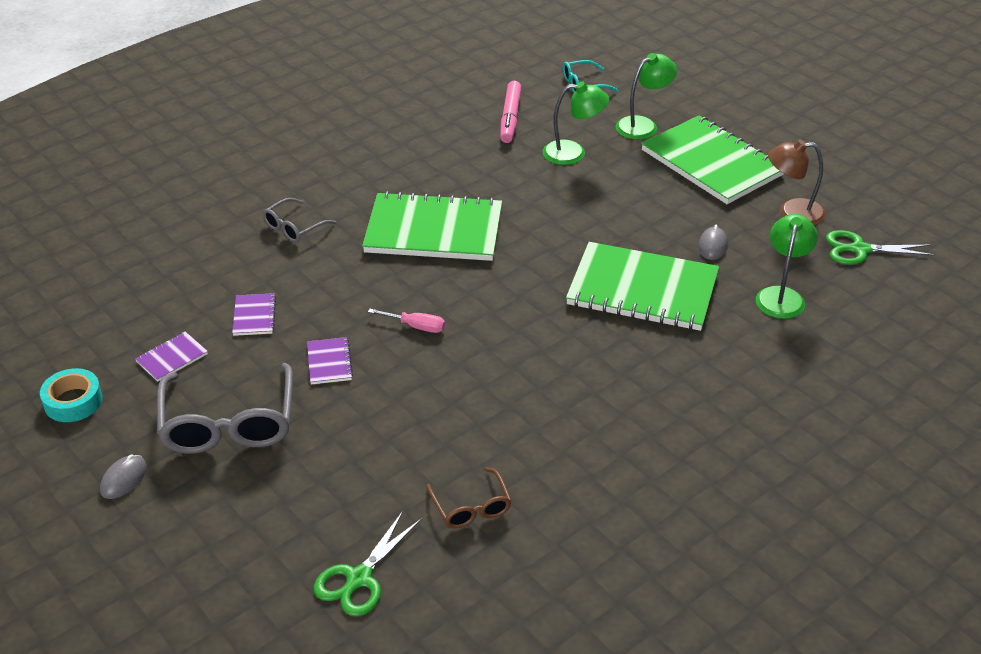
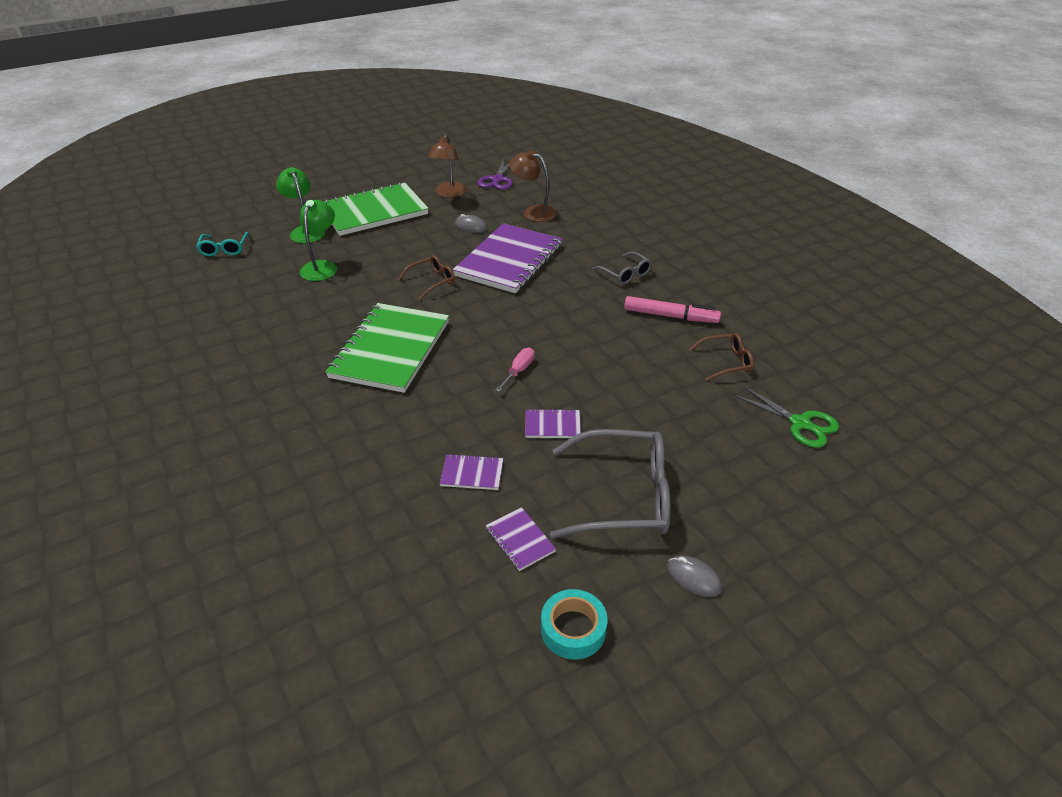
camera: 80 degrees left, 0 degrees up
grey glasses [263,198,336,242] -> grey glasses moved to [592,252,652,285]
pink marker [500,81,521,143] -> pink marker moved to [624,296,721,323]
green notebook [566,242,719,331] -> purple notebook [453,223,562,293]
green lamp [756,214,818,319] -> brown lamp [509,150,557,222]
green scissors [826,230,935,265] -> purple scissors [477,158,513,190]
none -> brown glasses [398,255,455,300]

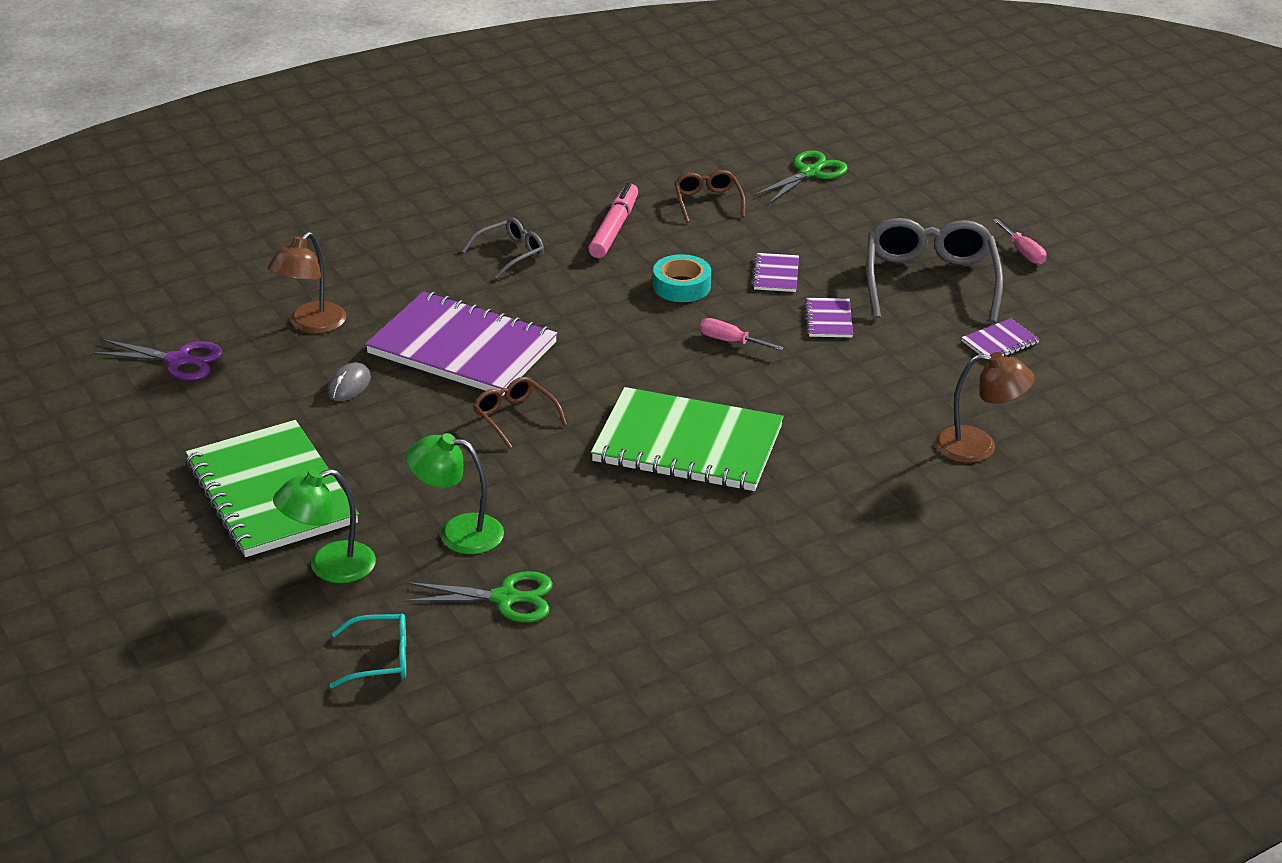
camera: 90 degrees left, 5 degrees down
brown lamp [428,134,467,198] -> brown lamp moved to [935,352,1035,463]
purple notebook [440,454,503,490] -> purple notebook moved to [752,253,799,292]
turquoise tape [541,589,608,660] -> turquoise tape moved to [653,254,711,302]
grey mouse [667,555,722,597] -> pink screwdriver [993,219,1047,265]
none -> green scissors [403,571,553,622]

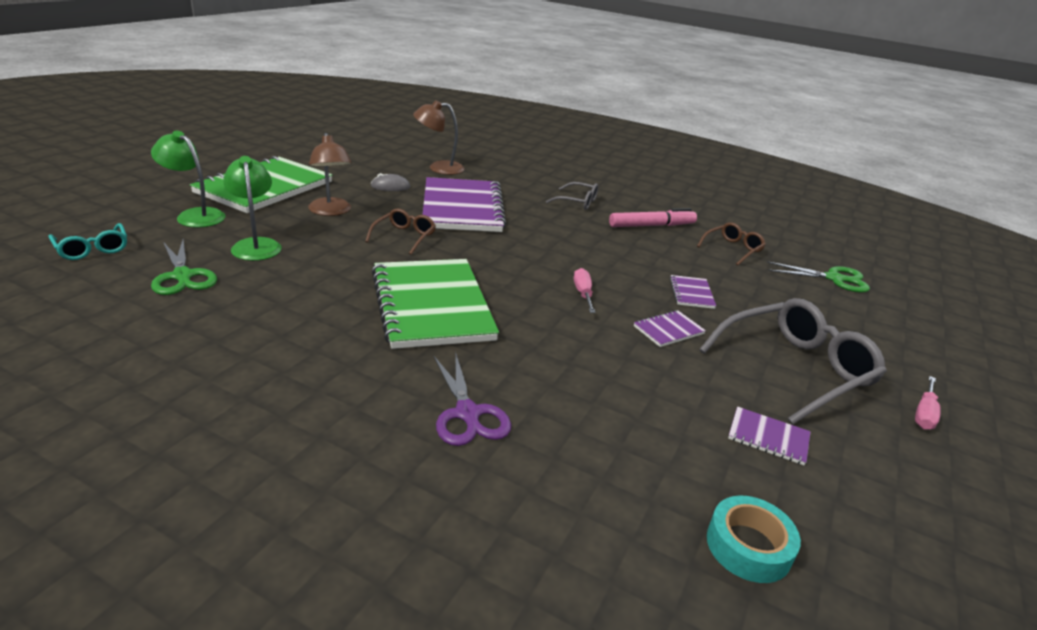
camera: 55 degrees right, 5 degrees down
purple scissors [92,339,223,381] -> purple scissors moved to [433,351,511,446]
turquoise tape [653,254,711,302] -> turquoise tape moved to [707,495,801,583]
purple notebook [752,253,799,292] -> purple notebook turned 60 degrees counterclockwise [670,275,716,309]
brown lamp [935,352,1035,463] -> brown lamp moved to [308,133,352,216]

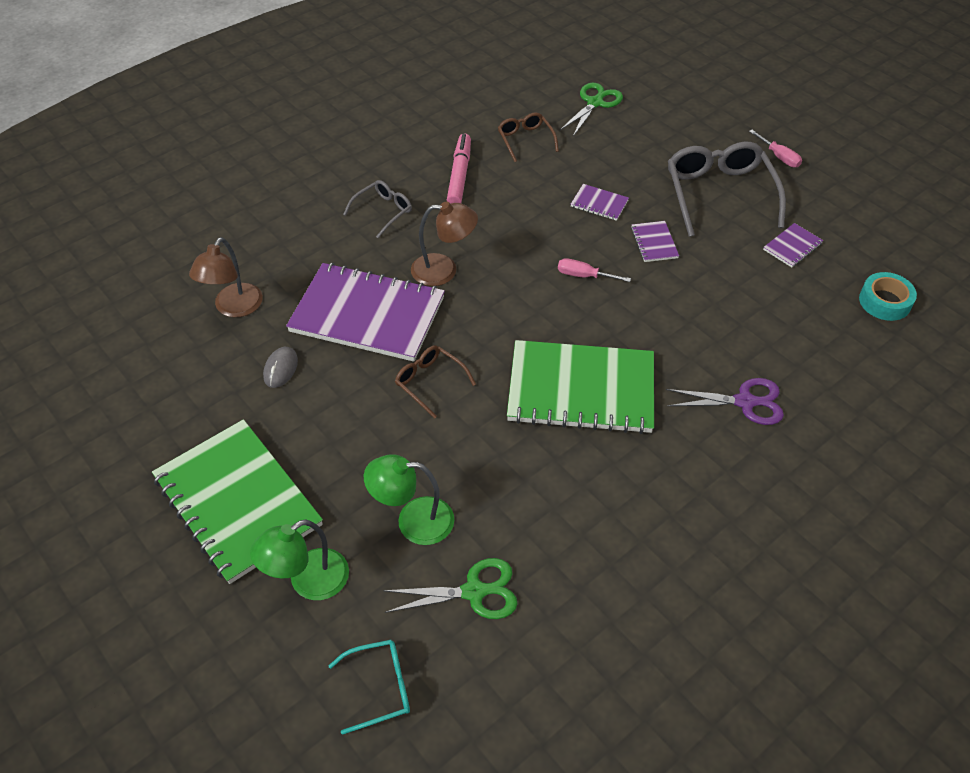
camera: 65 degrees left, 20 degrees up
brown lamp [308,133,352,216] -> brown lamp moved to [411,201,478,286]

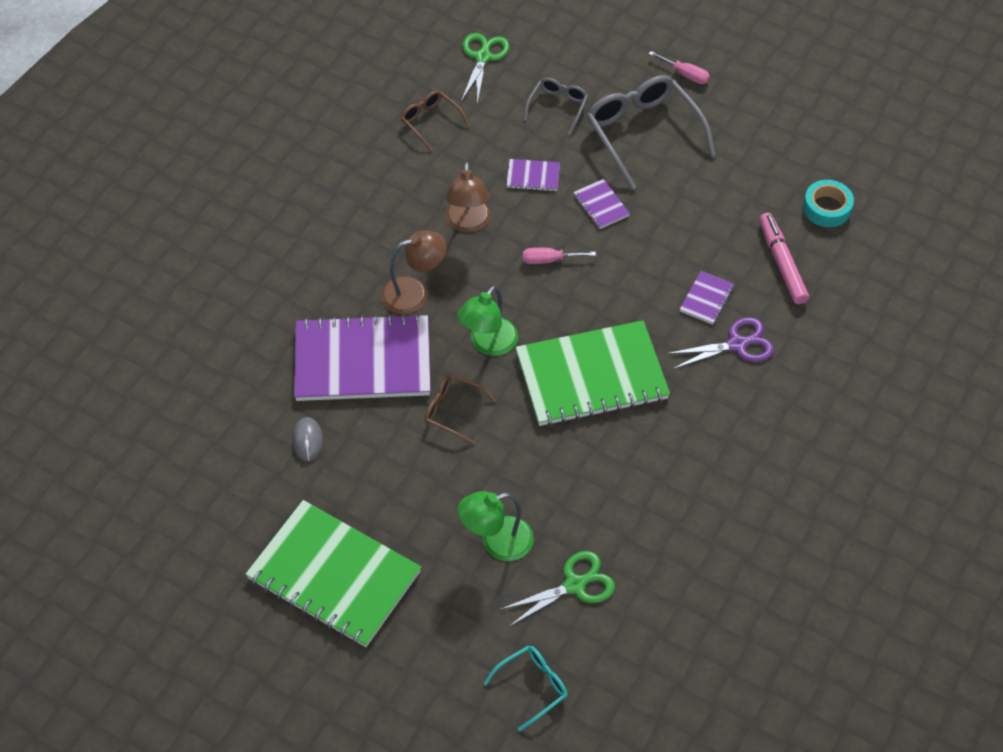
camera: 20 degrees left, 5 degrees up
brown lamp [189,237,263,317] -> brown lamp moved to [446,161,490,233]
green lamp [250,519,349,600] -> green lamp moved to [457,286,518,356]
grey glasses [343,180,412,238] -> grey glasses moved to [524,78,588,135]
pink marker [447,133,471,204] -> pink marker moved to [759,213,809,304]
purple notebook [763,223,823,267] -> purple notebook moved to [680,271,734,324]

